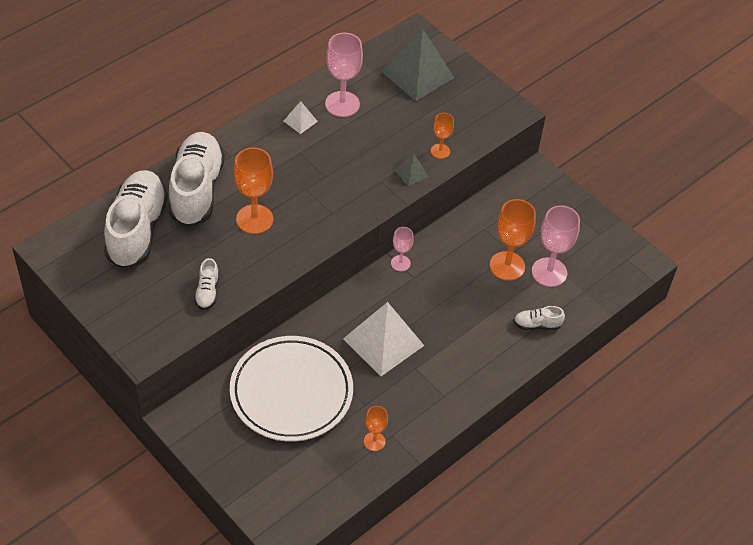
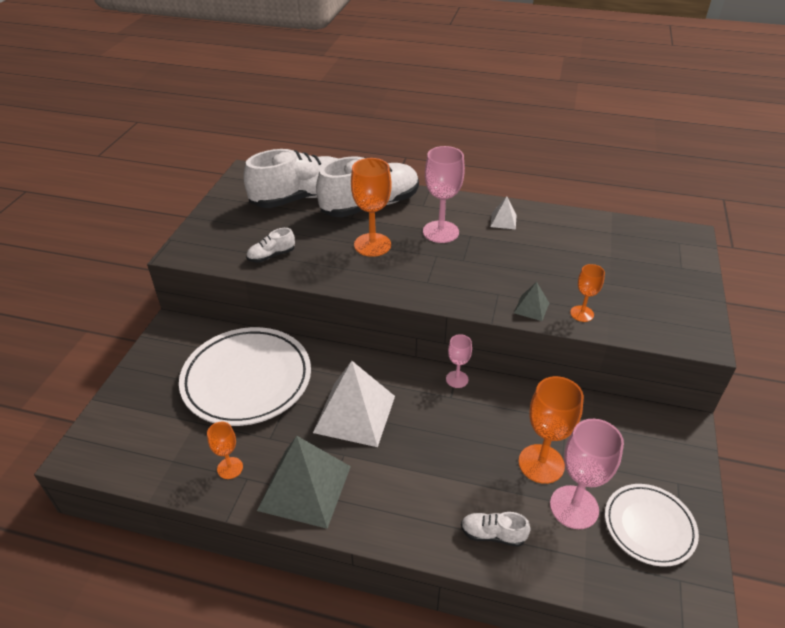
camera: 60 degrees right, 10 degrees down
pink goblet [325,33,363,117] -> pink goblet moved to [423,146,465,243]
grey pyramid [381,28,455,101] -> grey pyramid moved to [257,436,351,529]
white shoe [513,306,565,330] -> white shoe turned 45 degrees counterclockwise [461,512,531,547]
none -> white plate [605,484,699,567]

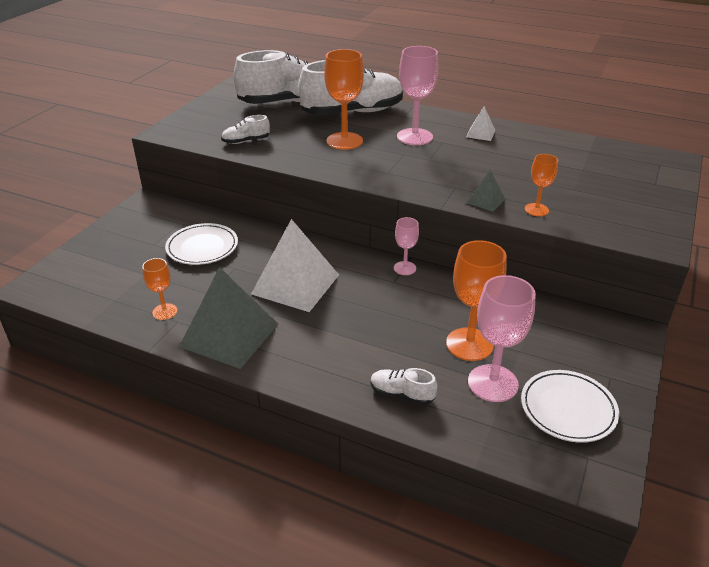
camera: 10 degrees right, 5 degrees down
white plate [179,327,311,426] -> white plate [165,223,238,265], size x0.57

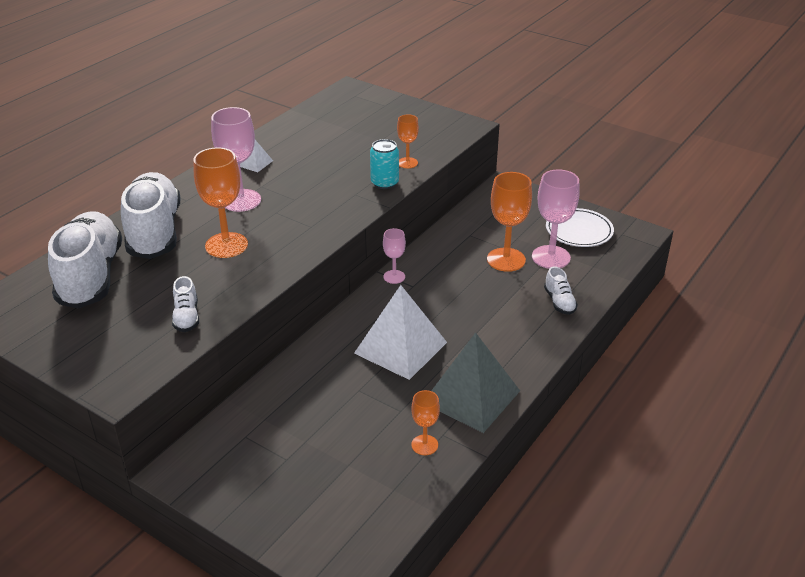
camera: 80 degrees left, 0 degrees up
white plate [165,223,238,265] -> none
white shoe [371,368,437,405] -> white shoe turned 45 degrees counterclockwise [544,266,578,315]
grey pyramid [467,170,505,212] -> turquoise can [370,139,399,189]

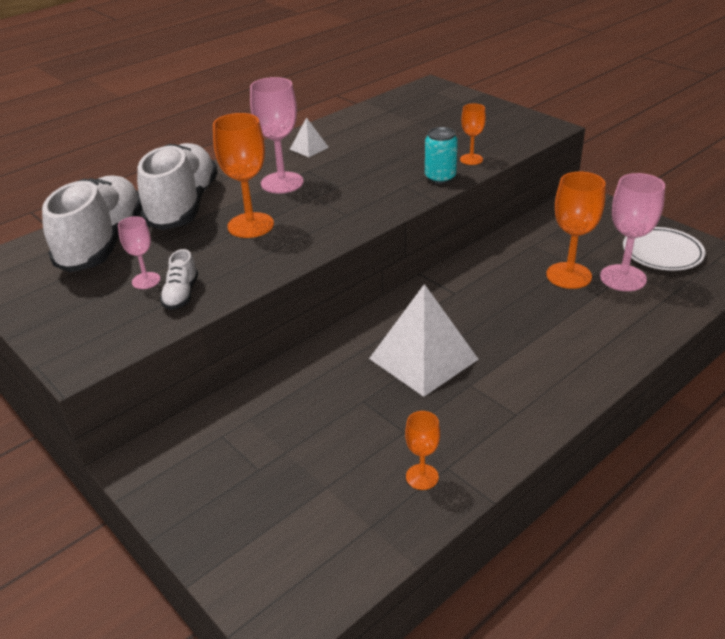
camera: 15 degrees right, 0 degrees up
pink goblet [383,228,406,284] -> pink goblet moved to [118,216,160,289]
grey pyramid [431,332,520,433] -> none
white shoe [544,266,578,315] -> none

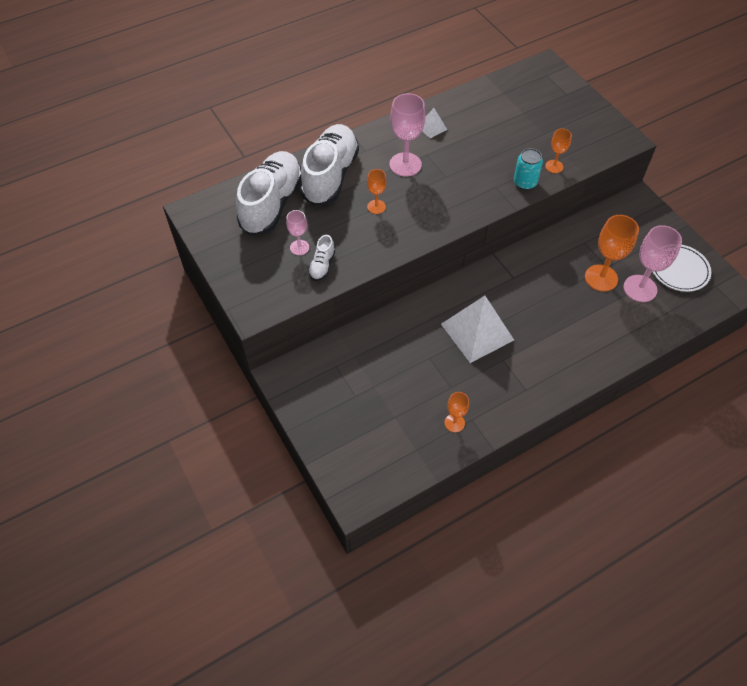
camera: 10 degrees right, 20 degrees up
orange goblet [213,113,274,238] -> orange goblet [367,169,387,214], size x0.55

